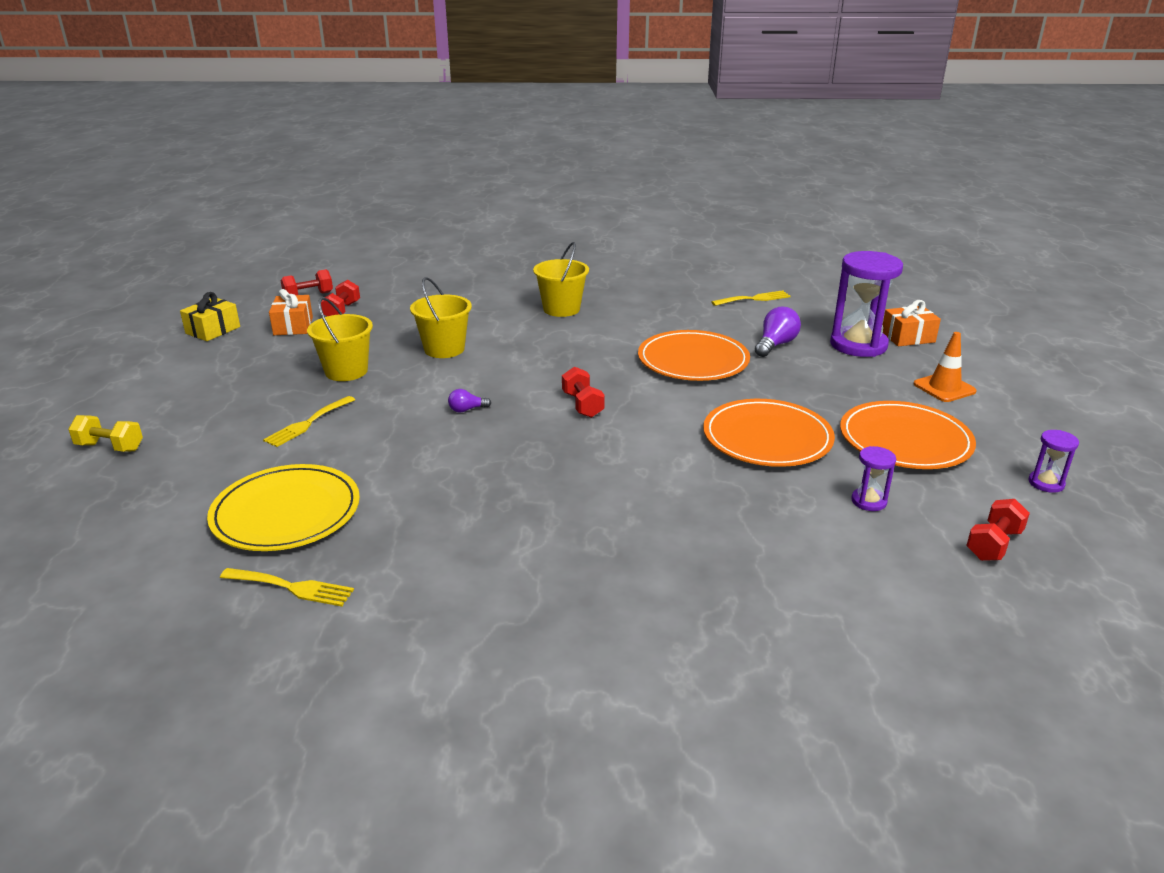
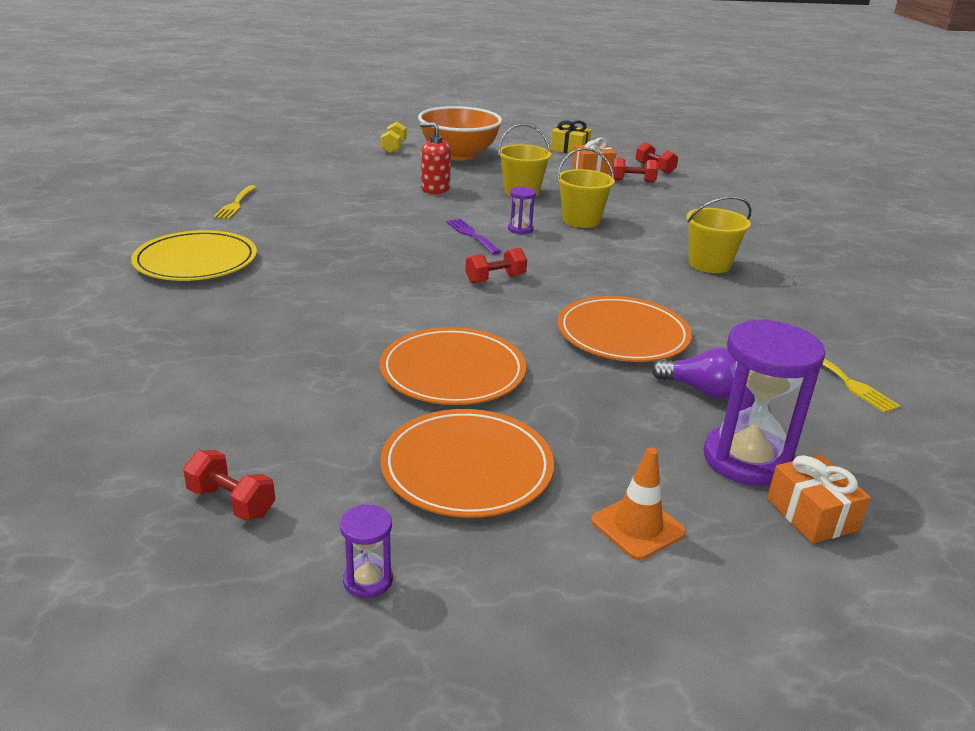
camera: 80 degrees right, 0 degrees up
yellow plate [207,464,360,551] -> yellow plate moved to [131,230,257,281]
yellow fork [263,396,355,447] -> red soap dispenser [420,122,451,194]
purple light bulb [448,389,491,412] -> purple fork [446,219,501,254]
purple hourglass [851,446,896,511] -> purple hourglass moved to [508,187,536,234]
none -> orange bowl [418,106,502,161]

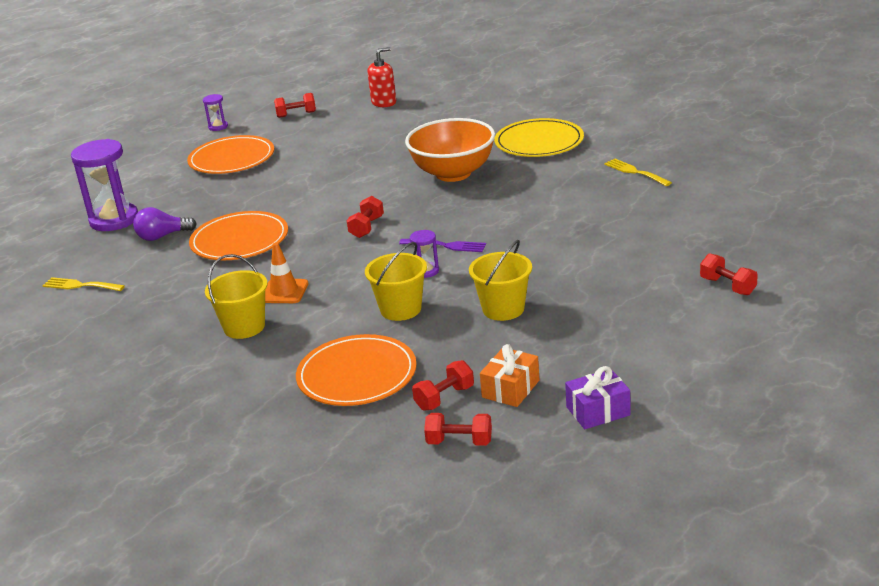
camera: 140 degrees right, 0 degrees up
orange plate [380,327,526,405] -> orange plate moved to [296,334,417,406]
yellow dumbbell [381,122,406,153] -> red dumbbell [700,253,758,295]
orange bowl [418,106,502,161] -> orange bowl moved to [405,118,495,182]
red soap dispenser [420,122,451,194] -> red soap dispenser moved to [367,47,396,107]
yellow gift [550,120,591,154] -> purple gift [565,366,631,429]
orange traffic cone [591,447,686,560] -> orange traffic cone moved to [265,243,308,303]
orange gift [767,455,871,544] -> none

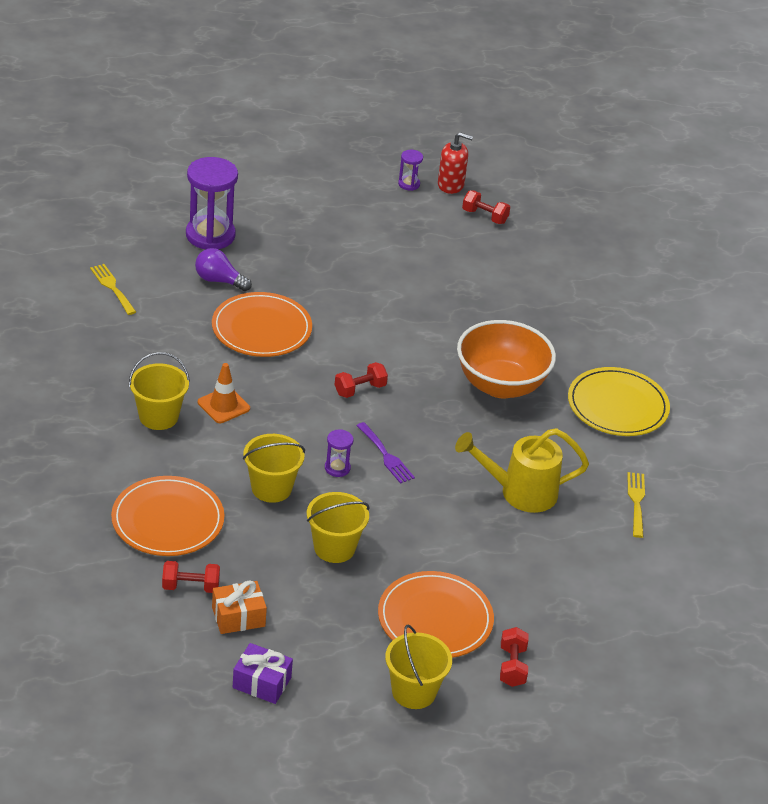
camera: 35 degrees right, 10 degrees up
orange plate [187,135,274,174] -> orange plate moved to [378,571,494,658]
red soap dispenser [367,47,396,107] -> red soap dispenser moved to [438,132,473,194]
red dumbbell [424,413,492,446] -> none
none -> yellow bucket [385,625,452,709]
none -> yellow watering can [455,428,589,513]

